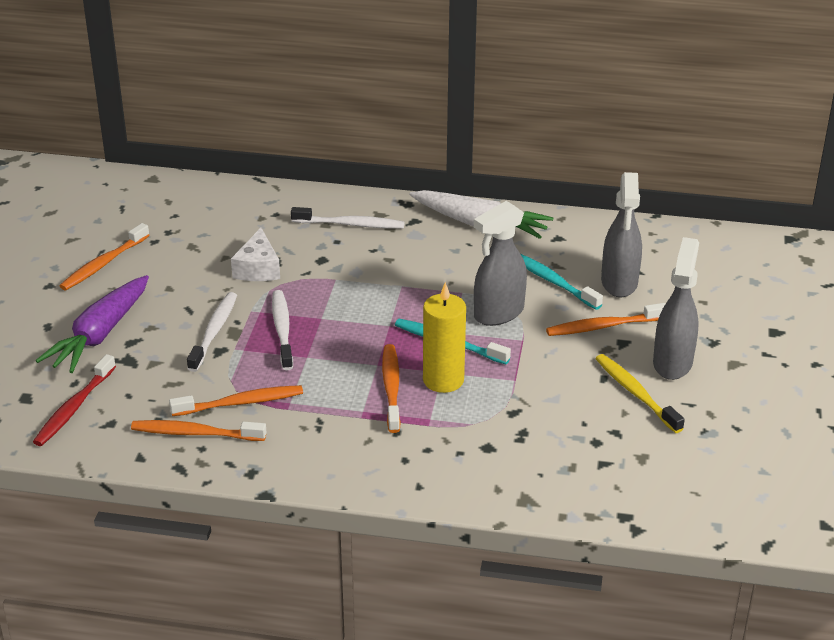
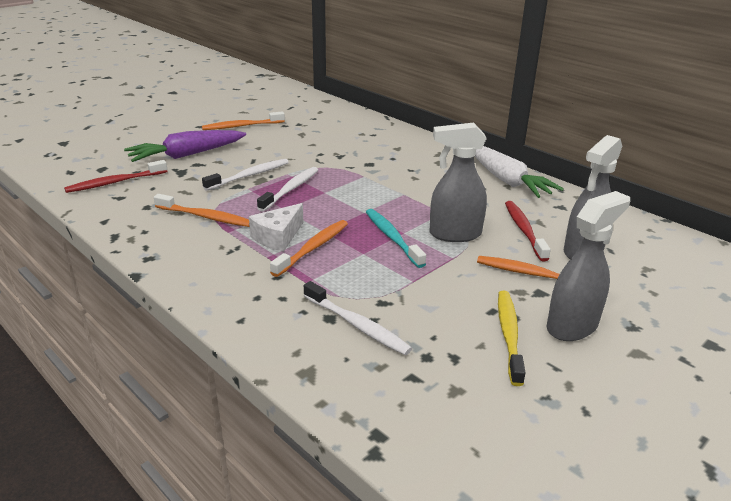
camera: 35 degrees right, 5 degrees down
orange toothbrush [131,420,266,441] -> none
white cheese [231,228,280,281] -> white cheese moved to [249,203,304,251]
white toothbrush [291,207,405,229] -> white toothbrush moved to [304,281,412,355]
yellow candle [423,282,466,393] -> none
turquoise toothbrush [521,254,603,310] -> red toothbrush [505,201,551,261]

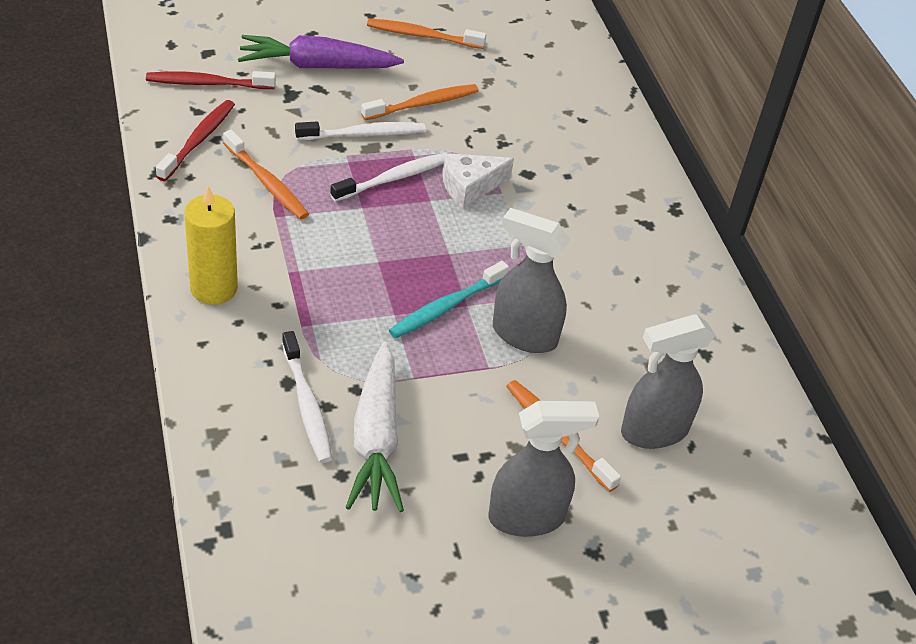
camera: 25 degrees right, 15 degrees up
white cheese [249,203,304,251] -> white cheese moved to [442,153,514,208]
orange toothbrush [270,220,348,277] -> orange toothbrush moved to [361,84,479,120]
turquoise toothbrush [366,209,426,268] -> turquoise toothbrush turned 135 degrees counterclockwise [389,261,509,338]
white carrot [475,146,564,198] -> white carrot moved to [345,341,404,512]
yellow toothbrush [498,291,525,386] -> none
red toothbrush [505,201,551,261] -> red toothbrush moved to [156,100,235,181]
none -> yellow candle [184,186,238,305]

